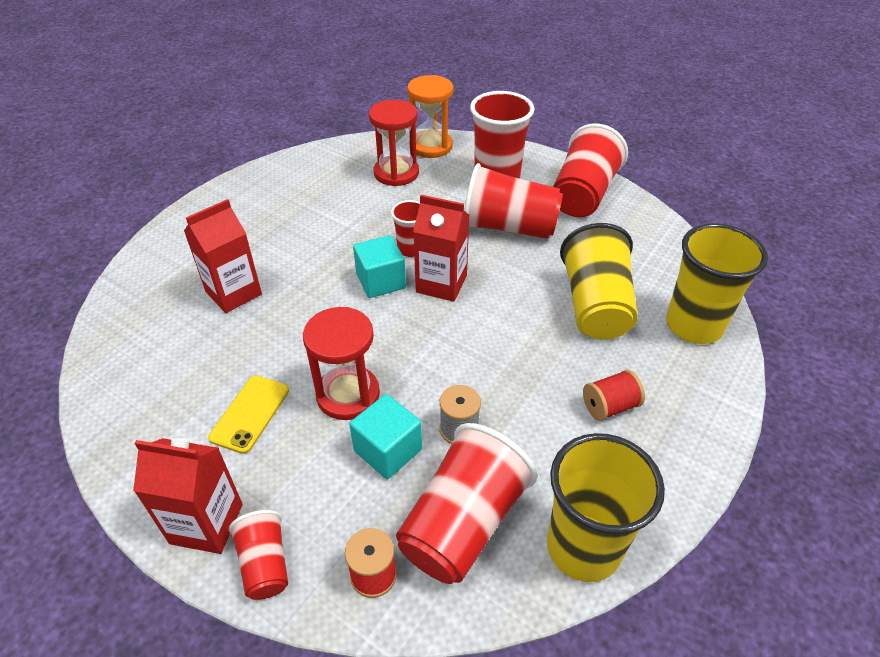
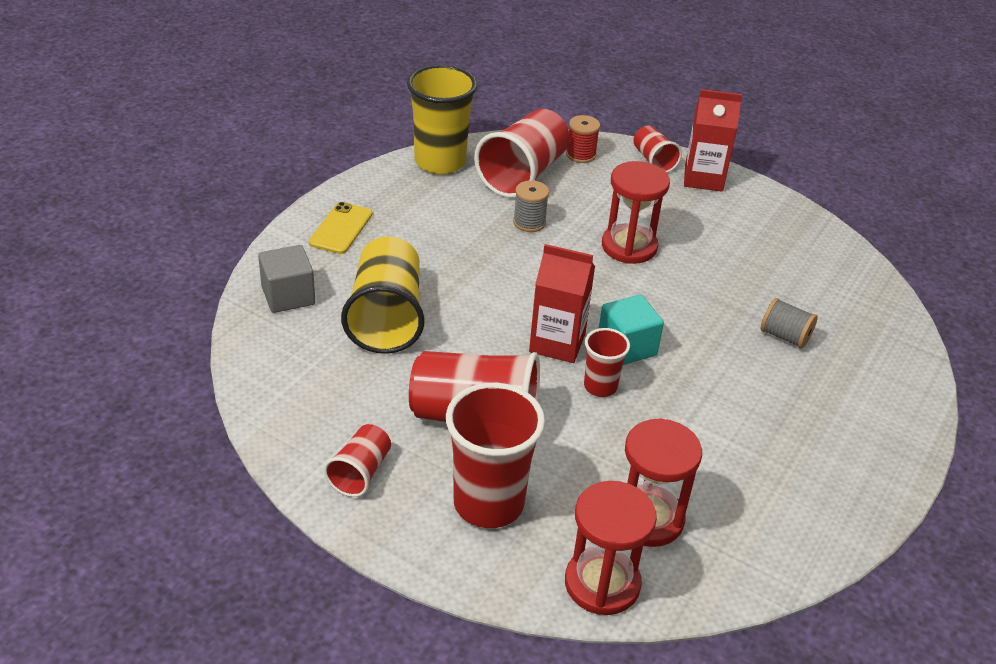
camera: 175 degrees right, 5 degrees down
red carton [184,199,262,313] -> grey spool [761,298,818,349]
yellow phone [208,375,289,454] -> yellow phone moved to [309,202,372,254]
turquoise cube [349,394,422,479] -> none
orange hourglass [407,75,454,158] -> red hourglass [565,481,657,615]
red cup [553,124,628,217] -> red cup [324,424,391,497], size x0.53
red spool [583,370,645,421] -> none
yellow cup [666,223,768,344] -> grey cube [258,245,315,313]

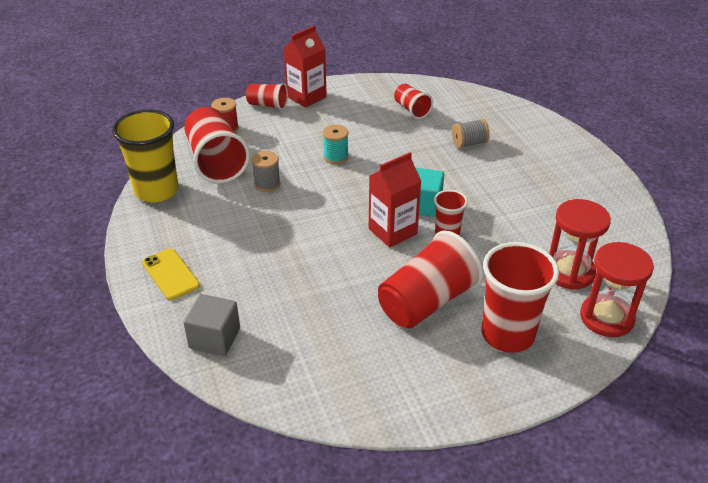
camera: 50 degrees left, 0 degrees up
red cup [324,424,391,497] -> red cup moved to [394,84,433,119]
yellow cup [341,236,424,354] -> none
red hourglass [602,161,670,264] -> turquoise spool [323,124,349,164]

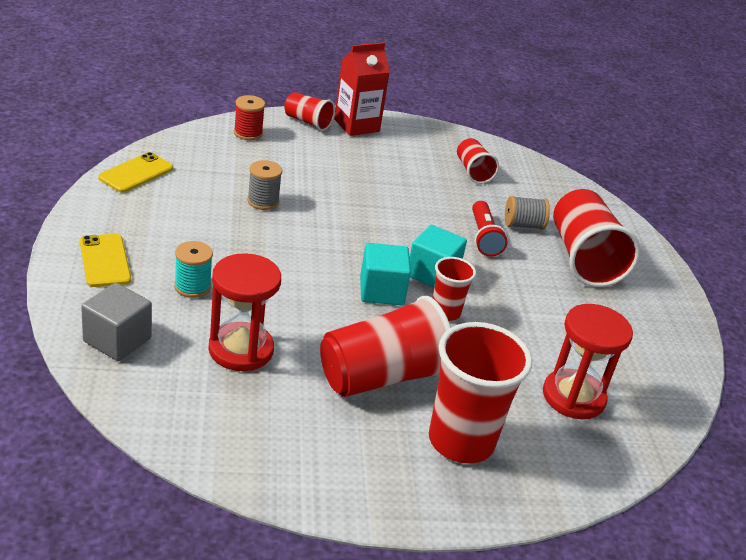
camera: 10 degrees right, 5 degrees down
yellow cup [112,109,179,202] -> yellow phone [98,152,173,193]
red cup [184,107,250,183] -> red cup moved to [553,189,640,287]
turquoise spool [323,124,349,164] -> turquoise spool moved to [174,241,213,298]
red carton [369,152,421,248] -> turquoise cube [360,243,411,305]
red hourglass [580,242,654,337] -> red hourglass moved to [208,253,281,371]
none -> red flashlight [472,201,507,257]

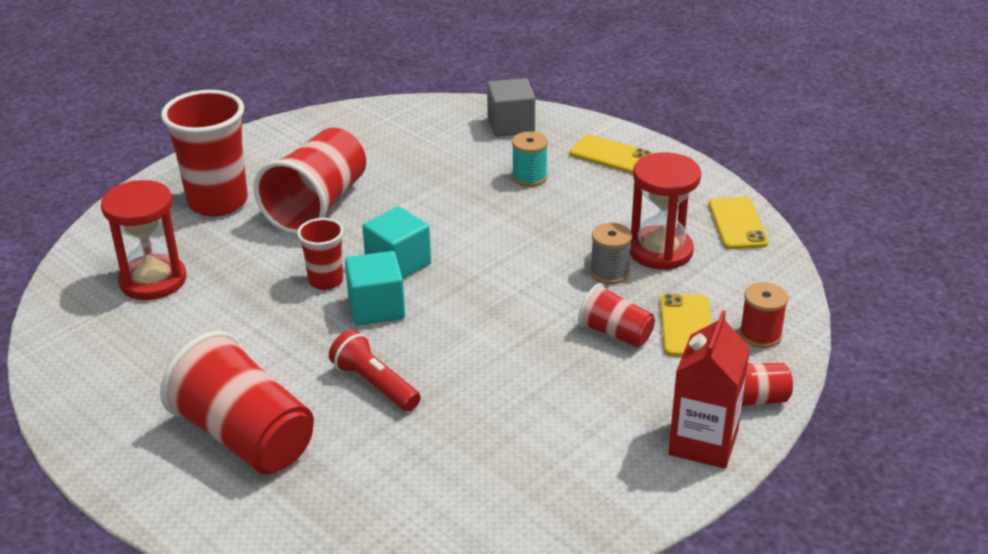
camera: 145 degrees right, 0 degrees up
red hourglass [208,253,281,371] -> red hourglass moved to [630,152,701,270]
red cup [457,138,499,184] -> red cup moved to [578,283,655,348]
grey spool [505,196,550,230] -> none
none -> yellow phone [660,294,712,357]

